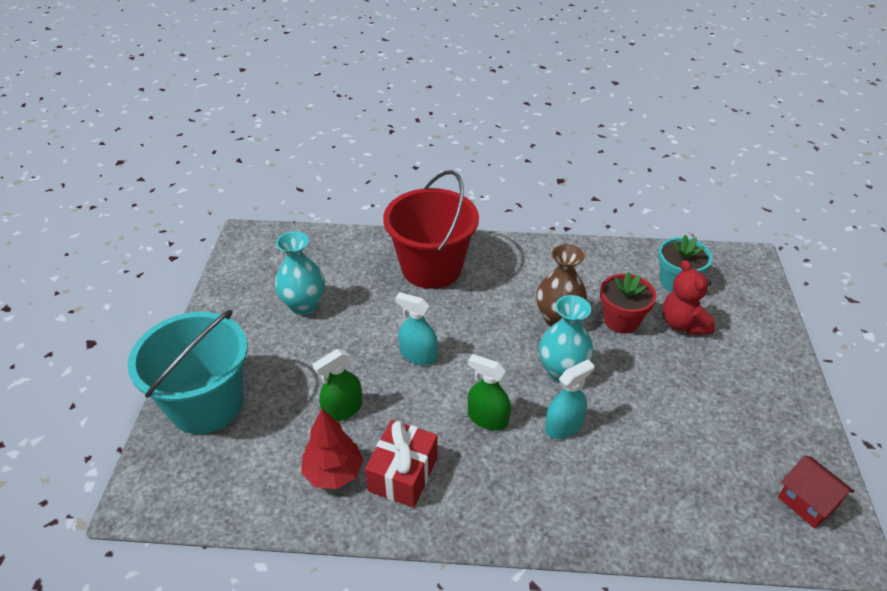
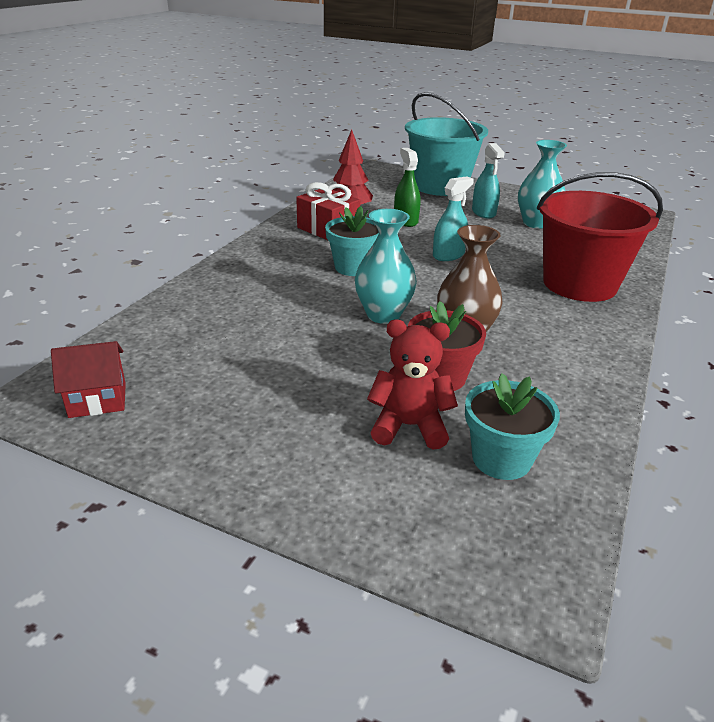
camera: 110 degrees right, 10 degrees down
green spray bottle [468,354,511,430] -> turquoise flower pot [325,206,379,276]
turquoise spray bottle [545,360,594,439] -> turquoise spray bottle moved to [472,143,505,218]

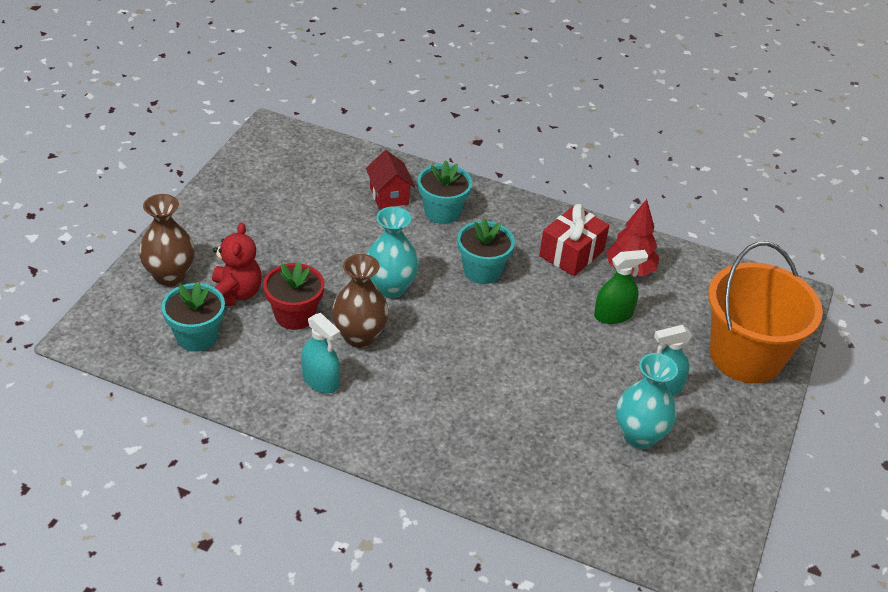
camera: 85 degrees right, 10 degrees up
red house [51,341,126,418] -> red house moved to [366,150,415,209]
turquoise bucket [405,92,488,196] -> orange bucket [708,242,823,384]
turquoise spray bottle [433,176,474,261] -> turquoise spray bottle moved to [301,313,340,393]
red bucket [537,172,663,302] -> none
none -> brown vase [139,194,195,287]
none -> turquoise flower pot [418,160,472,224]

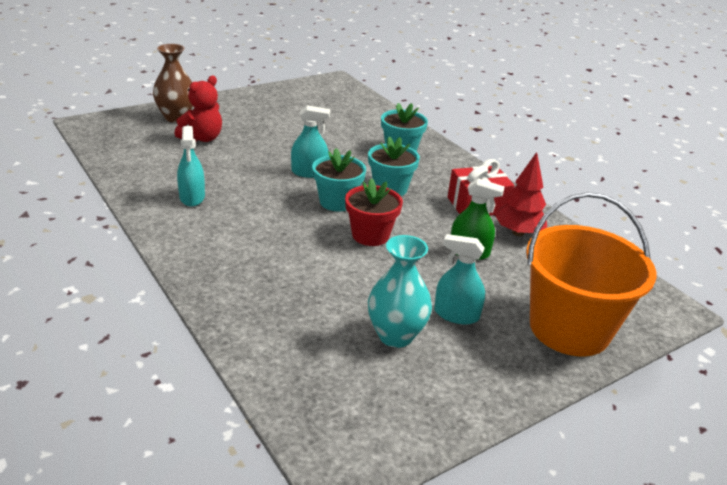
camera: 35 degrees right, 10 degrees down
turquoise flower pot [162,282,225,352] -> turquoise flower pot moved to [312,148,366,211]
red flower pot [263,262,325,330] -> red flower pot moved to [345,178,403,246]
brown vase [332,254,389,348] -> none
red house [366,150,415,209] -> none
turquoise vase [367,207,419,298] -> turquoise spray bottle [291,105,330,178]

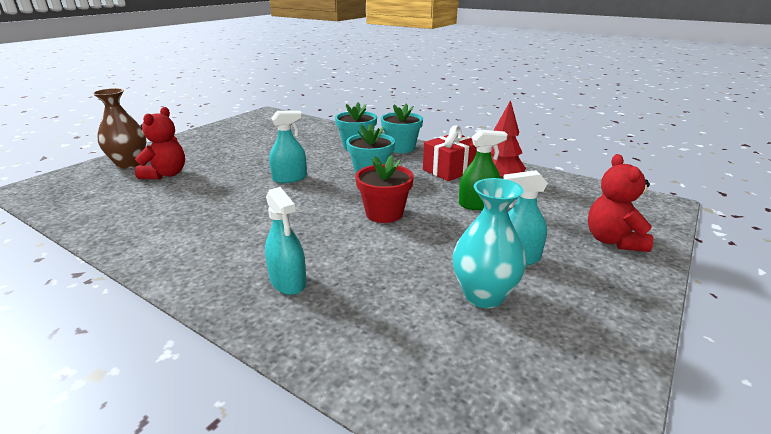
camera: 20 degrees left, 5 degrees down
turquoise spray bottle [177,126,205,206] -> turquoise spray bottle moved to [265,187,307,295]
turquoise flower pot [312,148,366,211] -> turquoise flower pot moved to [381,103,423,153]
orange bucket [526,192,656,356] -> red teddy bear [588,154,653,252]

